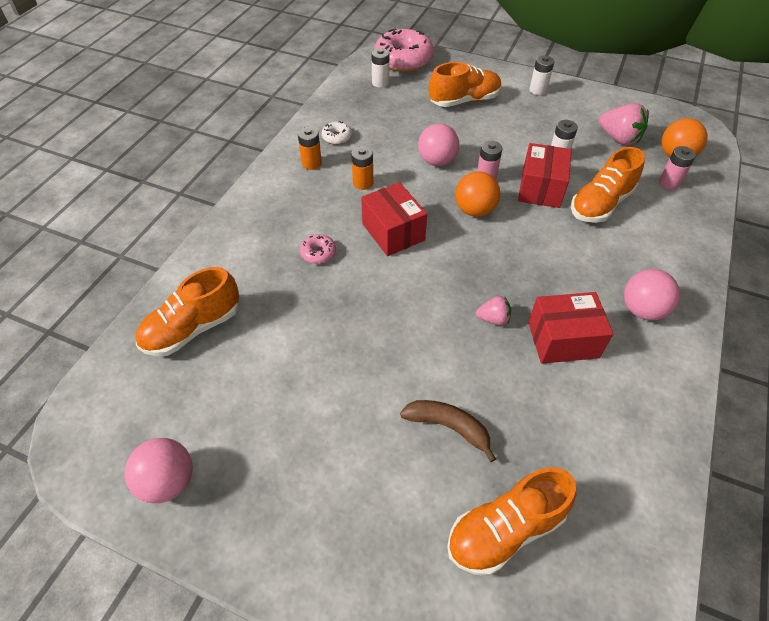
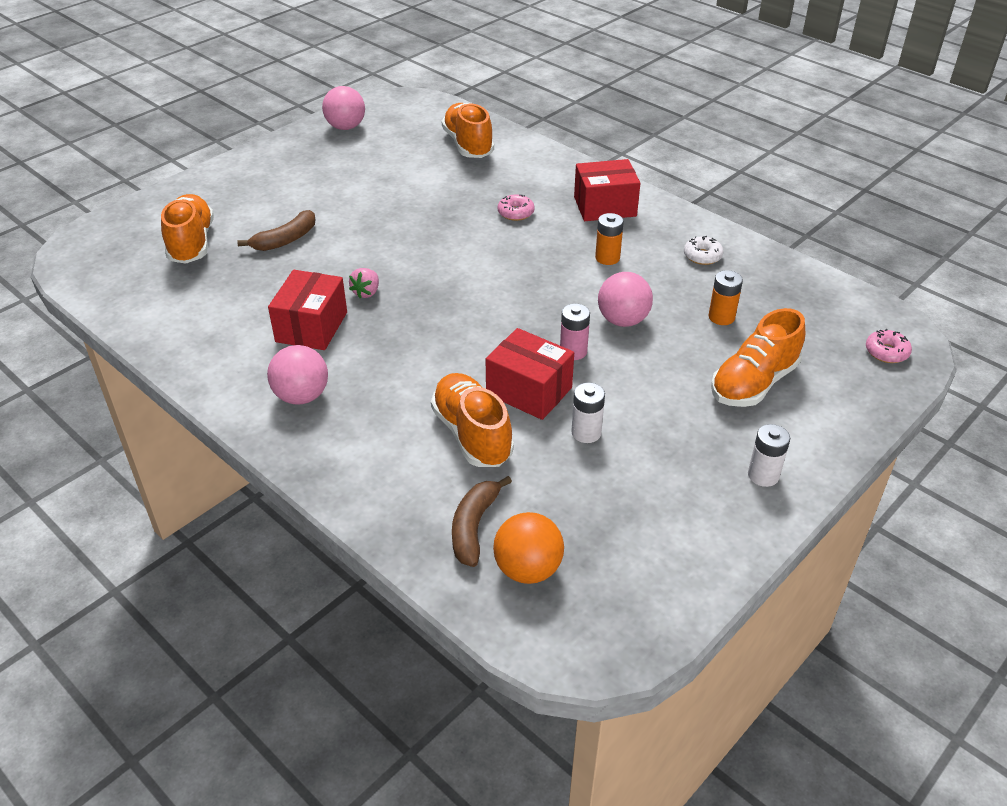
camera: 110 degrees right, 10 degrees down
orange battery [298,127,322,170] -> orange battery moved to [708,270,743,325]
red box [361,182,427,256] -> red box moved to [574,159,640,221]
white battery [371,48,389,88] -> none
pink donut [374,28,434,72] -> pink donut [866,329,912,363], size x0.45
orange shoe [429,62,502,107] -> orange shoe turned 45 degrees clockwise [711,308,805,407]
orange ball [455,171,500,217] -> none
pink strawberry [599,103,649,145] -> none
pink battery [659,146,696,190] -> brown banana [452,476,512,567]

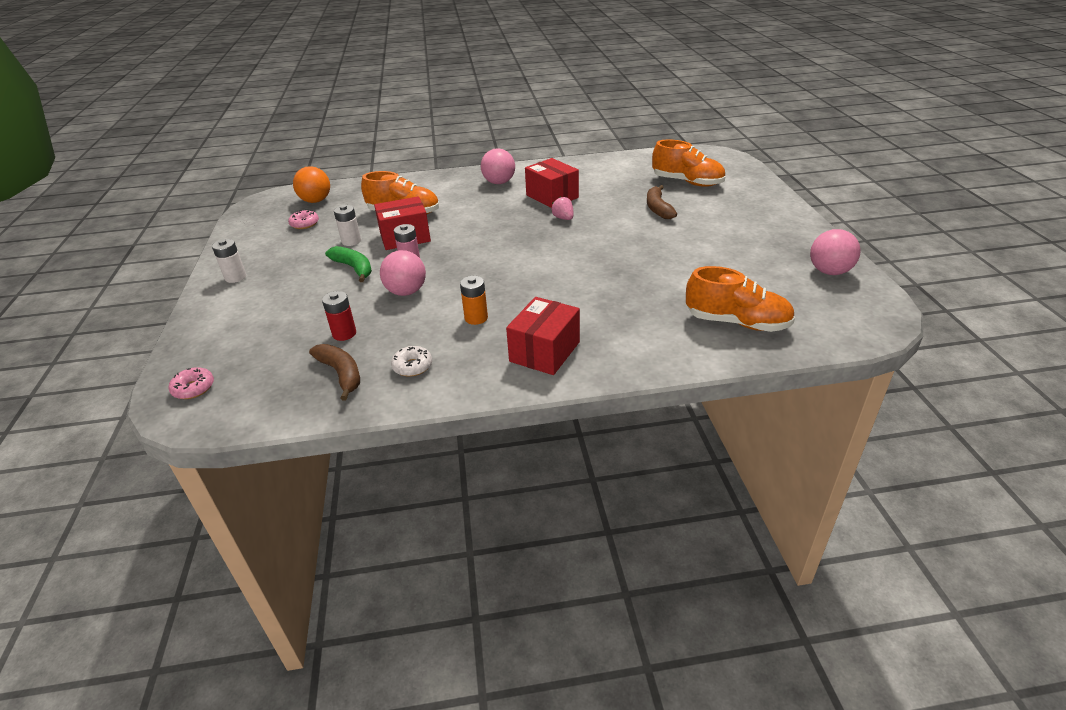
camera: 130 degrees right, 5 degrees down
brown banana [452,476,512,567] -> brown banana moved to [309,344,360,400]
pink donut [498,194,535,221] -> pink donut moved to [288,209,319,229]
orange battery [708,270,743,325] -> red battery [322,291,356,341]
orange shoe [711,308,805,407] -> none
none -> green banana [325,246,372,282]

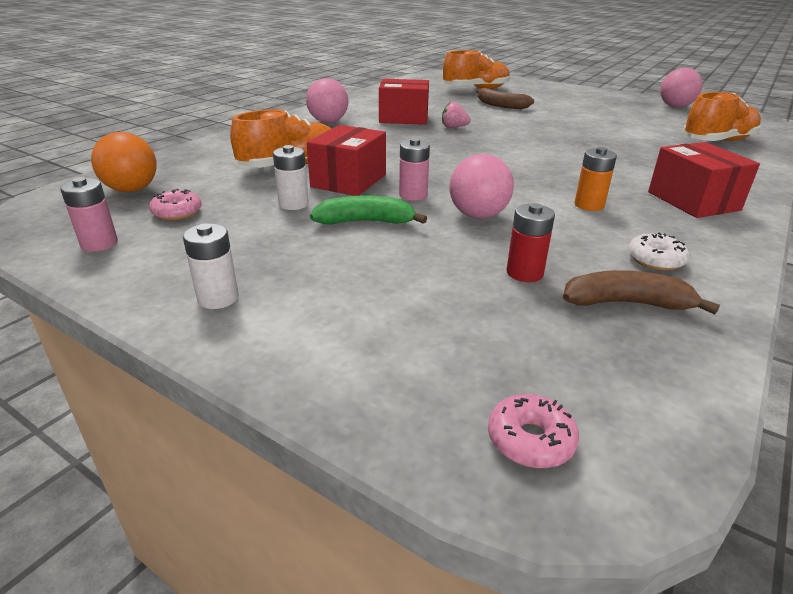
camera: 50 degrees left, 5 degrees down
none -> pink battery [60,177,118,252]

